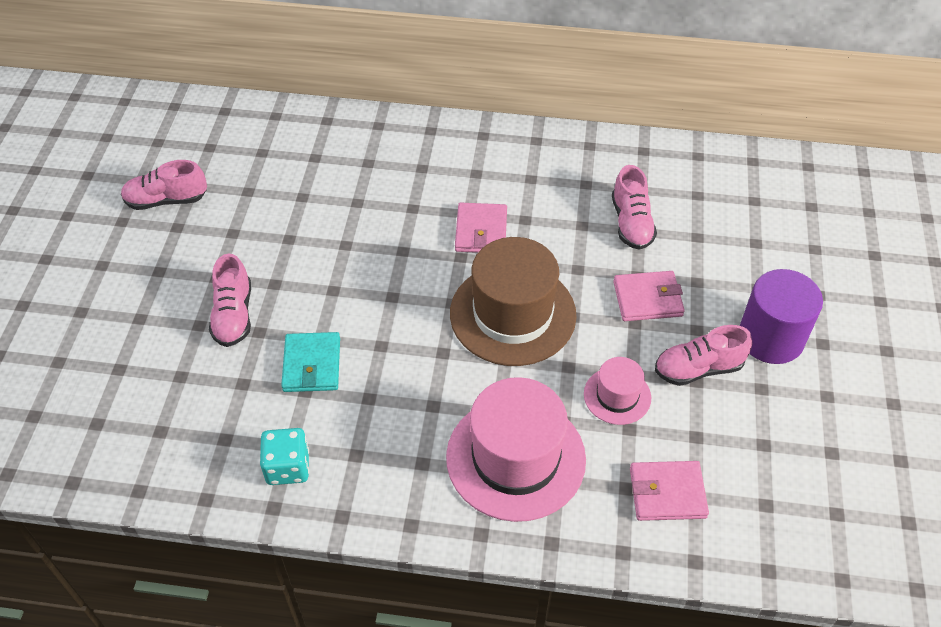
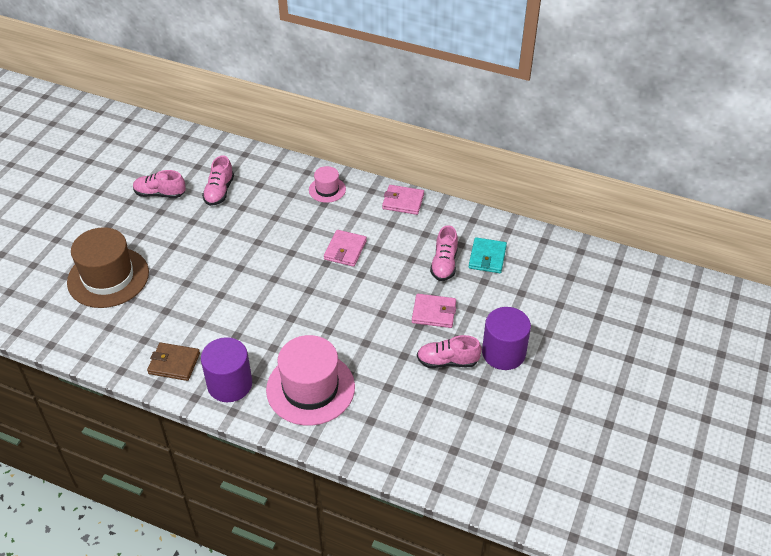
camera: 15 degrees right, 5 degrees down
pink shoe [209,254,251,347] -> pink shoe moved to [202,155,234,206]
turquoise dice [260,428,309,485] -> brown wallet [147,342,200,381]
turquoise wallet [281,332,340,392] -> turquoise wallet moved to [469,237,507,273]
brown hat [450,237,576,366] -> brown hat moved to [67,227,149,308]
pink hat [584,357,651,425] -> pink hat moved to [309,166,346,203]
pink wallet [630,461,709,521] -> pink wallet moved to [382,185,424,215]
none -> purple cylinder [201,337,252,402]

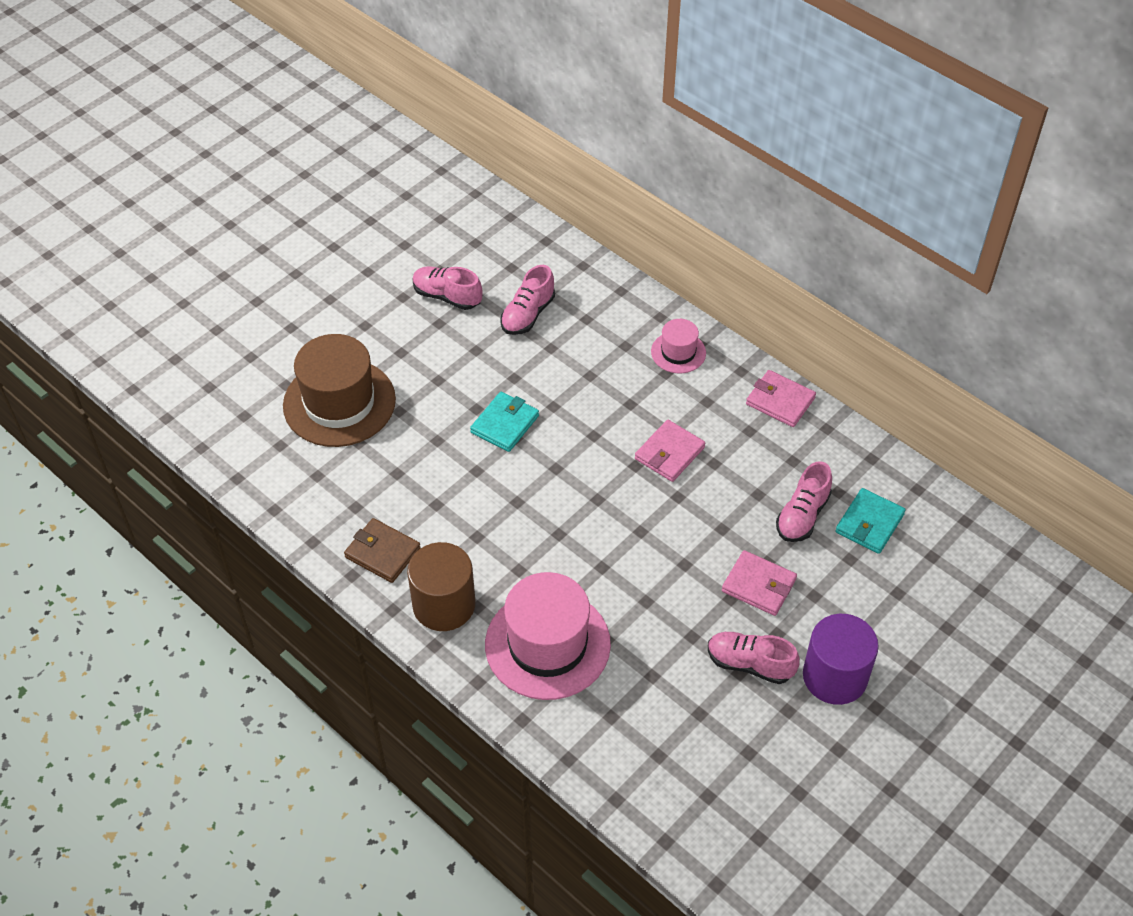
camera: 20 degrees right, 5 degrees up
purple cylinder [201,337,252,402] -> brown cylinder [407,542,475,631]
none -> turquoise wallet [470,392,539,452]

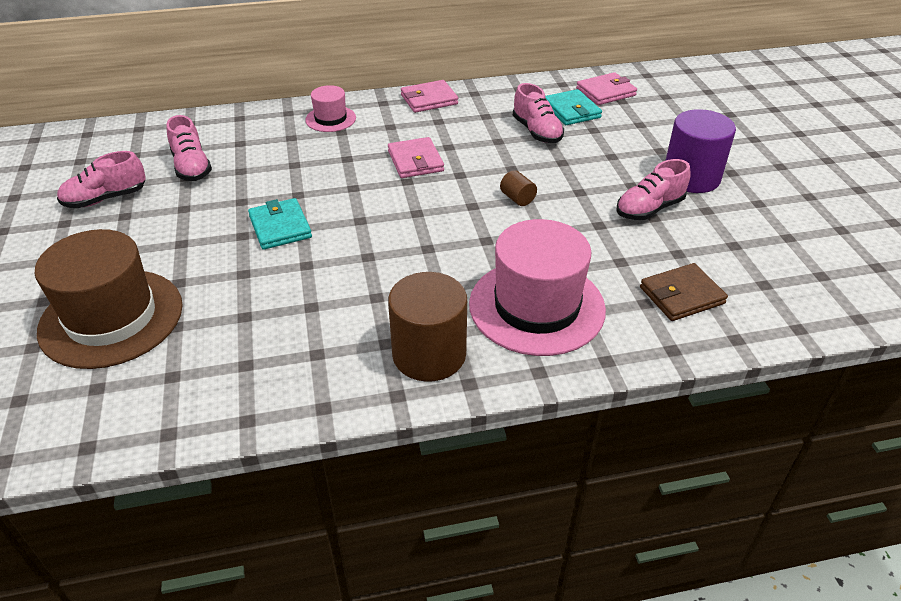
camera: 55 degrees left, 10 degrees down
brown wallet [344,518,421,583] -> brown wallet moved to [640,263,728,321]
pink wallet [722,550,797,616] -> pink wallet moved to [576,72,637,105]
none -> brown cylinder [500,170,537,206]

